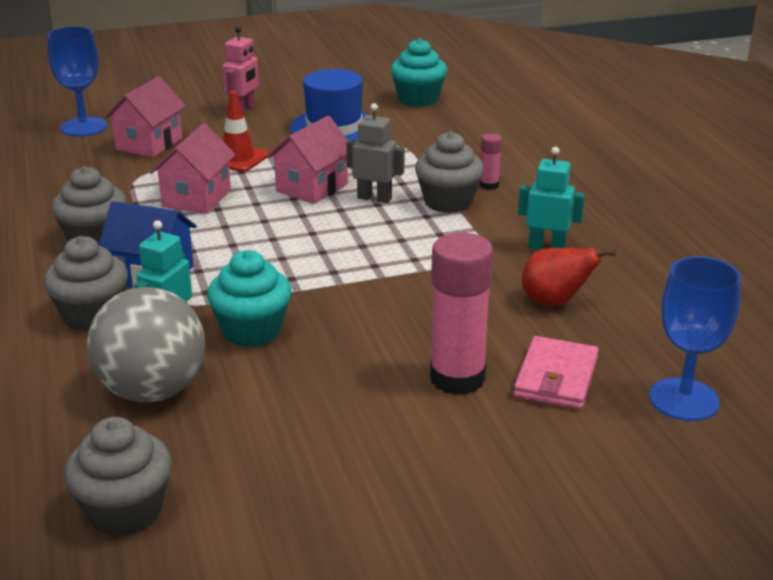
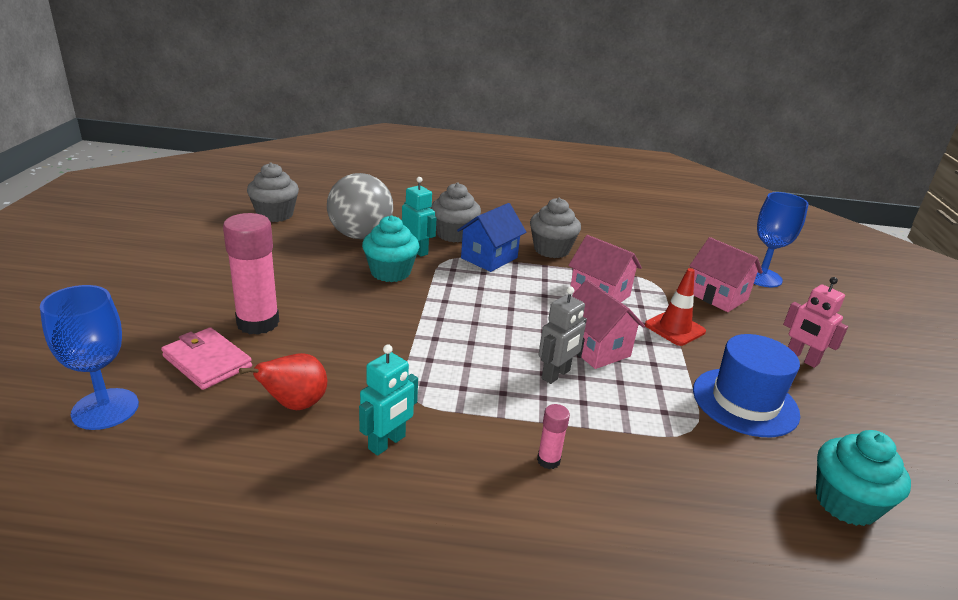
camera: 110 degrees right, 0 degrees up
grey cupcake [415,132,484,213] -> none

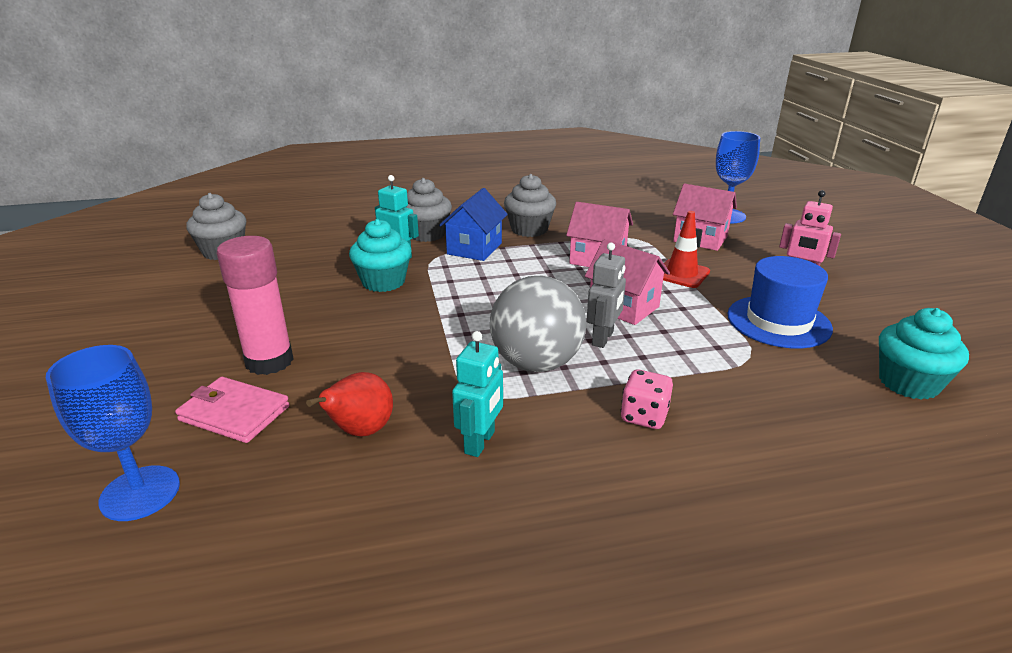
camera: 15 degrees left, 0 degrees up
grey ball [327,173,393,239] -> grey ball moved to [490,276,586,372]
pink glue stick [537,404,570,469] -> pink dice [620,370,673,429]

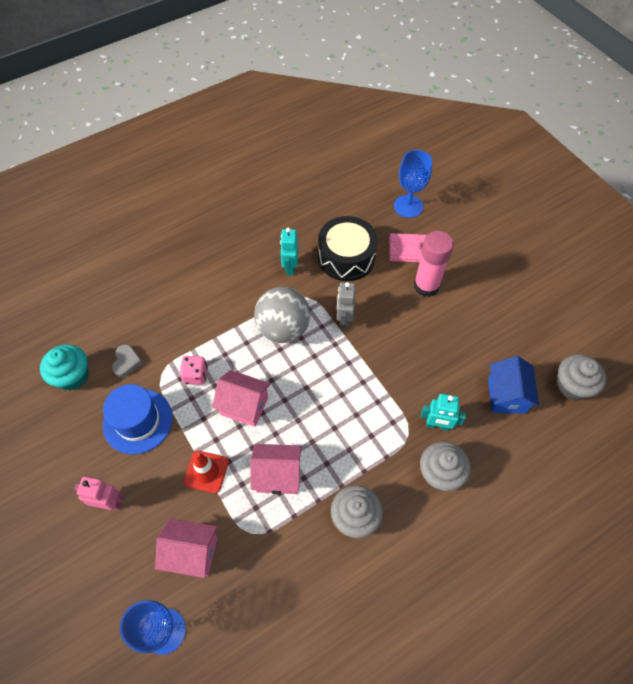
camera: 160 degrees right, 30 degrees up
red pear [306,372,393,437] -> black drum [318,216,378,281]
turquoise cupcake [349,219,412,292] -> none
blue house [439,188,508,261] -> blue house moved to [488,356,539,414]
grey robot [587,242,626,348] -> grey robot moved to [337,282,355,328]
pink dice [620,370,673,429] -> pink dice moved to [180,356,208,385]
none -> grey heart [112,344,143,378]

